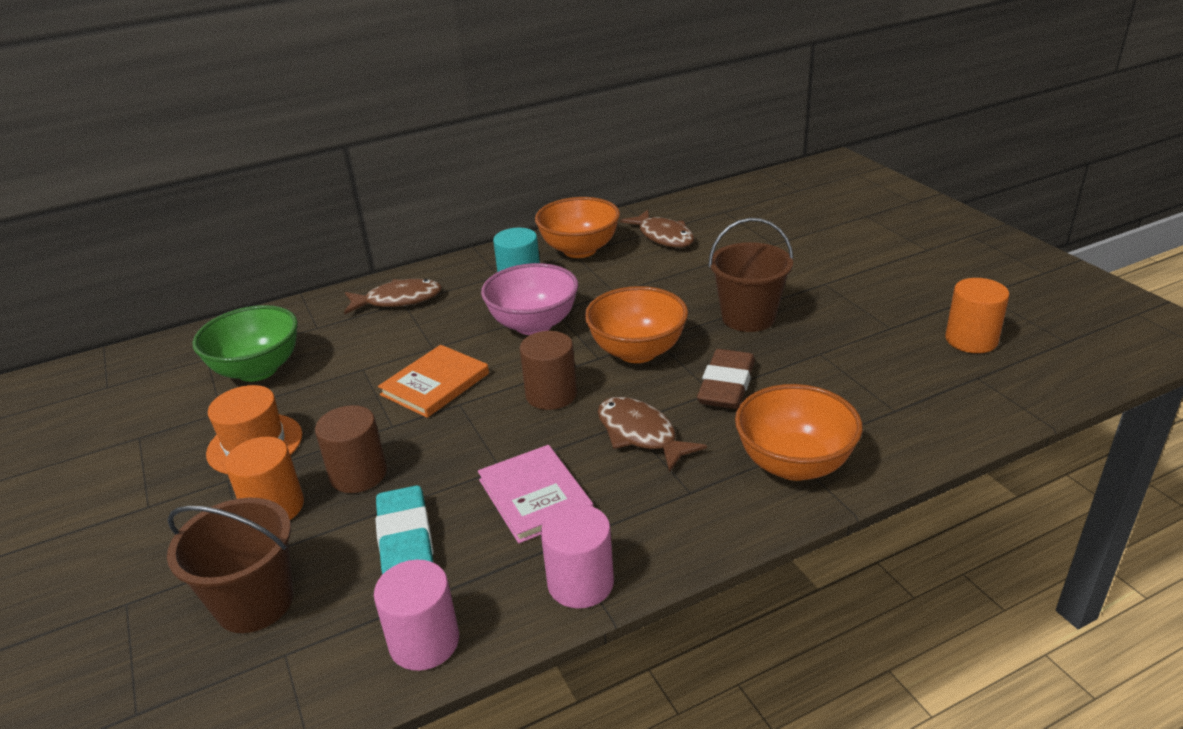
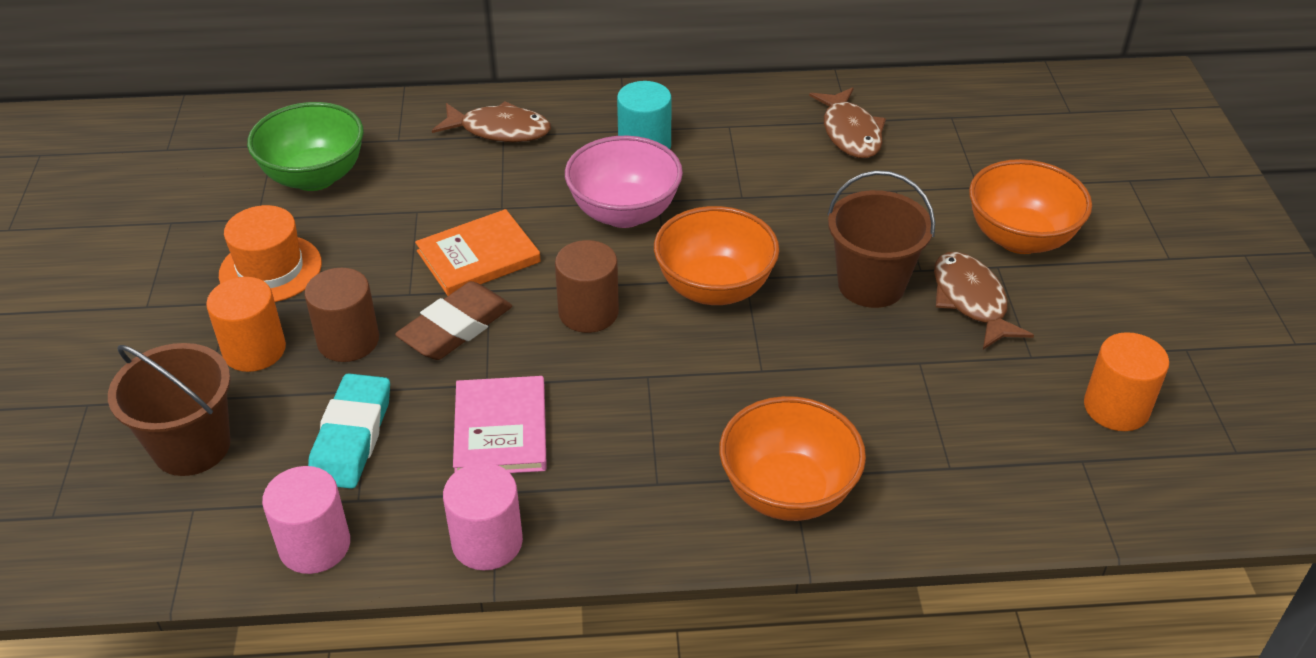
camera: 20 degrees right, 10 degrees up
orange bowl [535,197,620,258] -> orange bowl moved to [969,159,1092,254]
brown fish [598,397,707,472] -> brown fish moved to [934,252,1034,350]
brown eraser [697,349,755,409] -> brown eraser moved to [395,281,512,360]

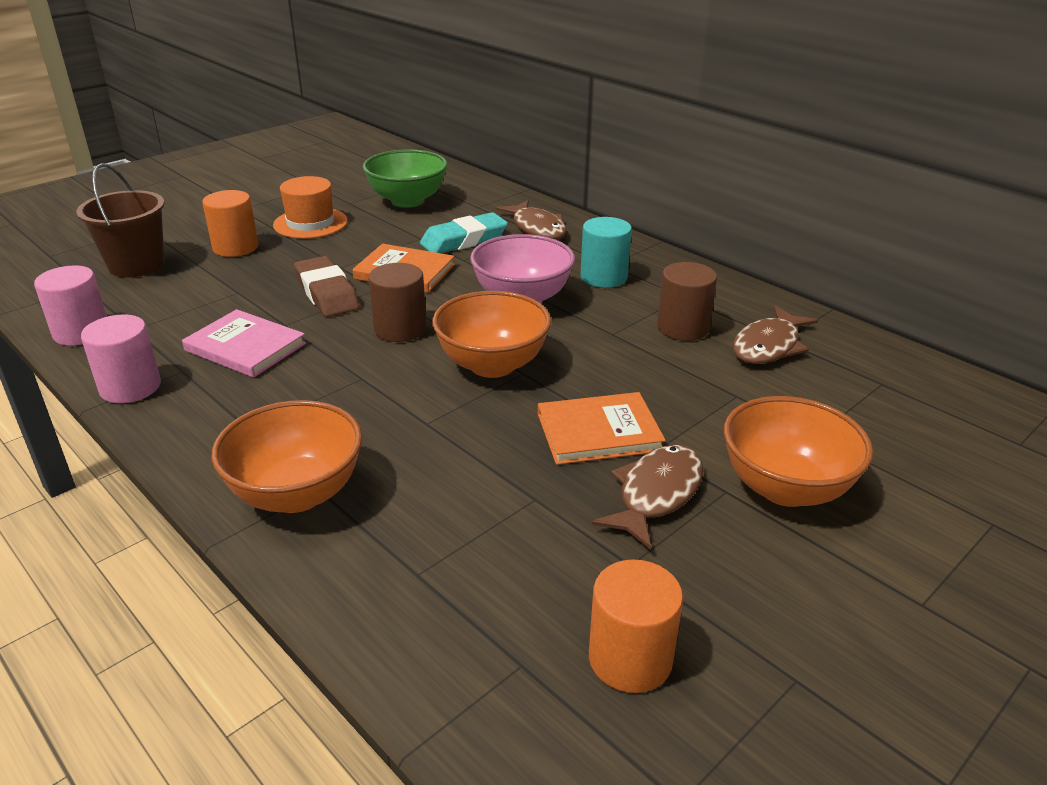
camera: 50 degrees right, 10 degrees down
brown cylinder [304,268,379,362] -> brown cylinder moved to [657,262,717,341]
turquoise eraser [308,373,390,489] -> turquoise eraser moved to [420,212,508,253]
brown eraser [395,281,512,360] -> brown eraser turned 60 degrees clockwise [294,256,360,317]
pink book [453,376,547,473] -> pink book turned 75 degrees clockwise [182,309,306,378]
brown bucket [827,170,935,308] -> orange book [538,392,666,465]

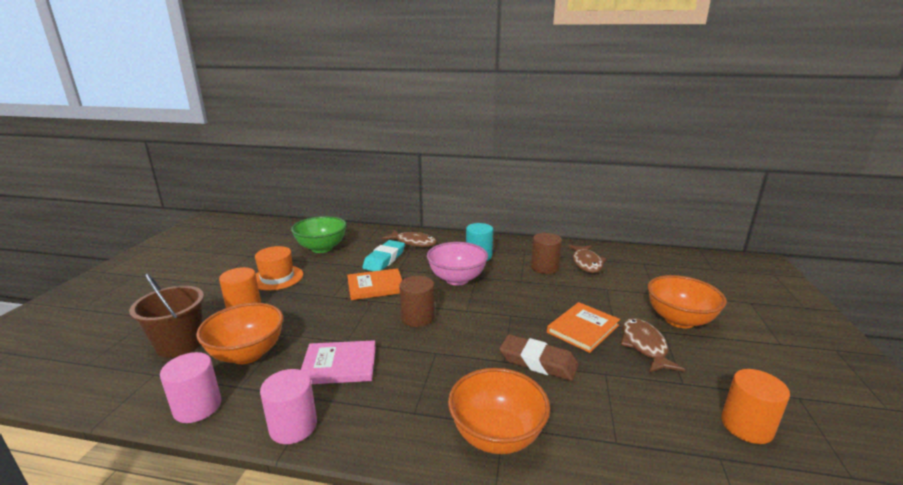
camera: 35 degrees left, 10 degrees down
brown eraser [294,256,360,317] -> brown eraser moved to [500,334,579,381]
orange bowl [432,291,551,378] -> orange bowl moved to [196,303,283,364]

